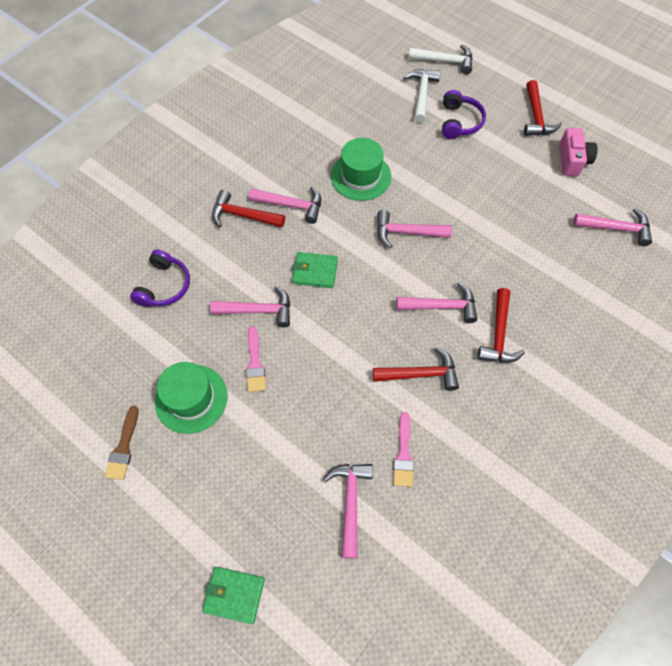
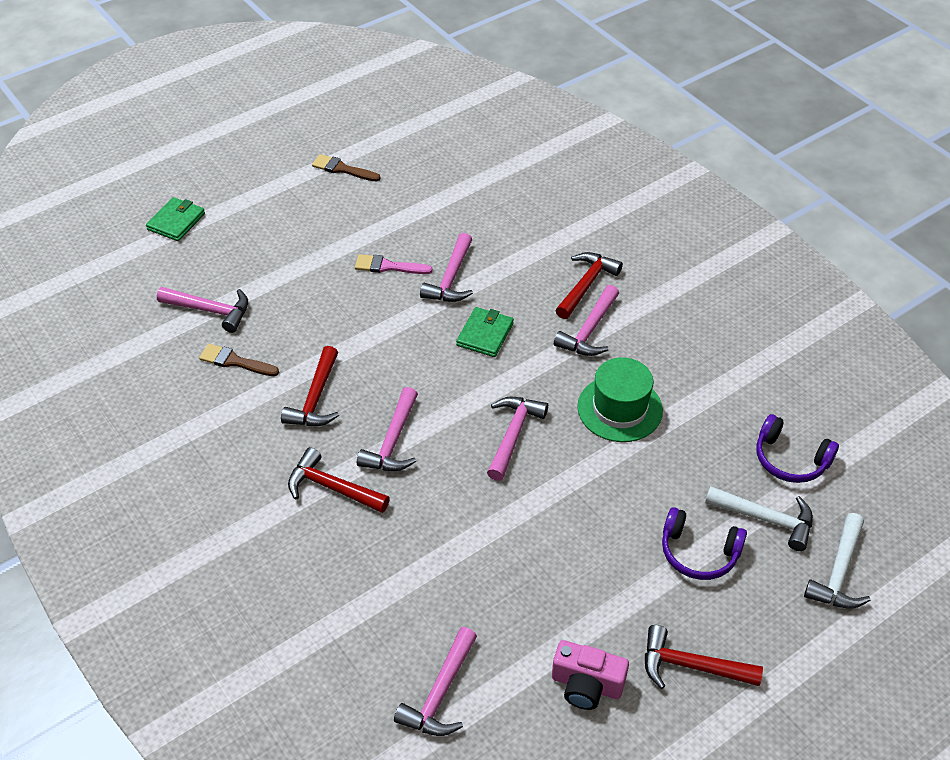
camera: 105 degrees right, 15 degrees down
purple headphones [130,249,190,307] -> purple headphones moved to [756,414,839,483]
green hat [155,362,228,434] -> none
pink brush [393,412,414,487] -> brown brush [199,344,279,376]

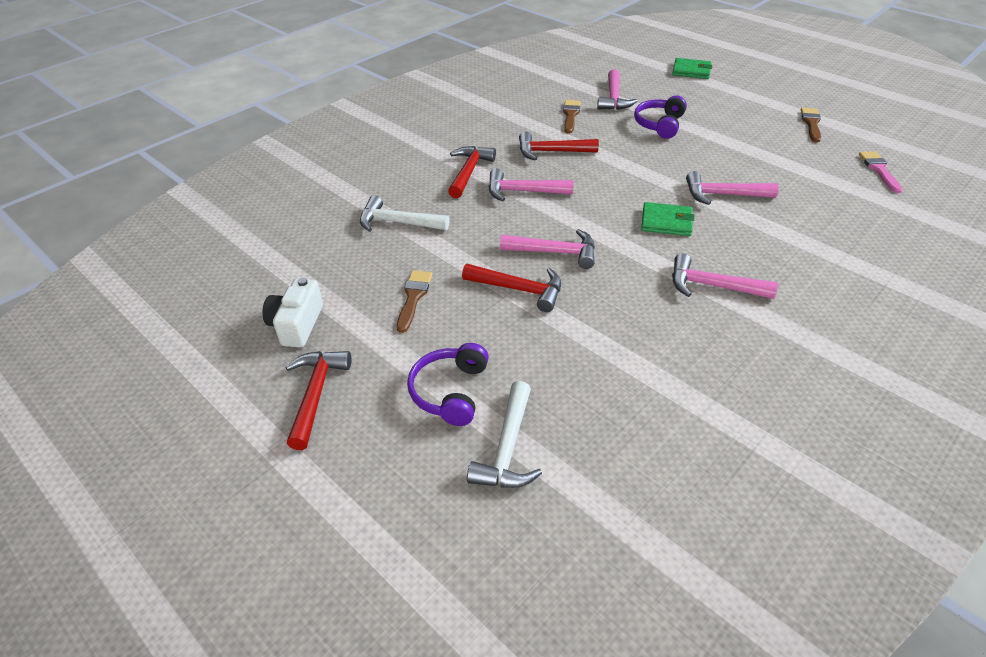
camera: 80 degrees right, 5 degrees down
pink brush [355,254,433,274] -> pink brush moved to [859,151,903,193]
pink hammer [394,627,477,736] -> none
pink camera [552,640,629,710] -> white camera [262,277,323,348]
red hammer [555,252,623,319] -> red hammer moved to [462,264,561,312]
green hat [577,357,663,442] -> none
purple headphones [756,414,839,483] -> purple headphones moved to [634,96,687,139]
white hammer [804,513,871,609] -> white hammer moved to [360,196,449,232]
none -> brown brush [397,270,432,333]

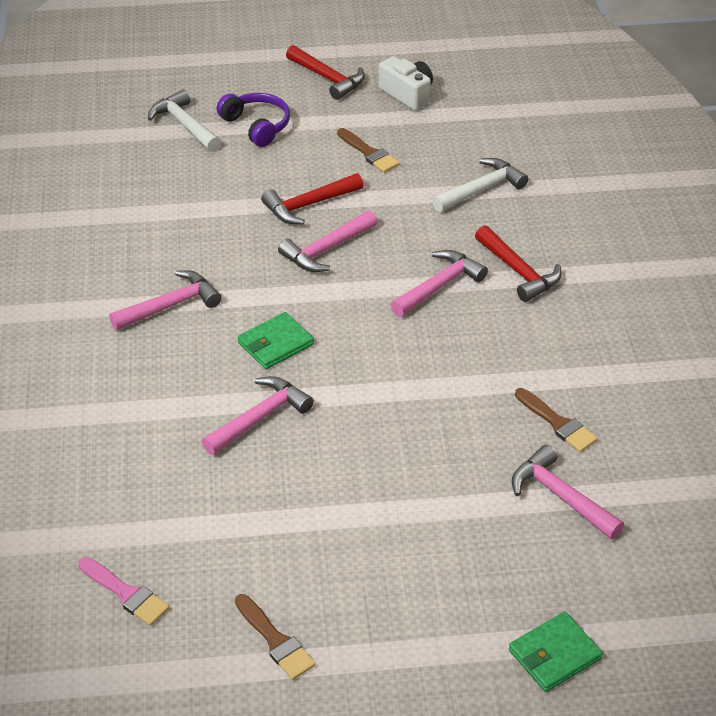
camera: 130 degrees right, 0 degrees up
red hammer [519,131,599,161] -> none
purple headphones [634,96,687,139] -> none

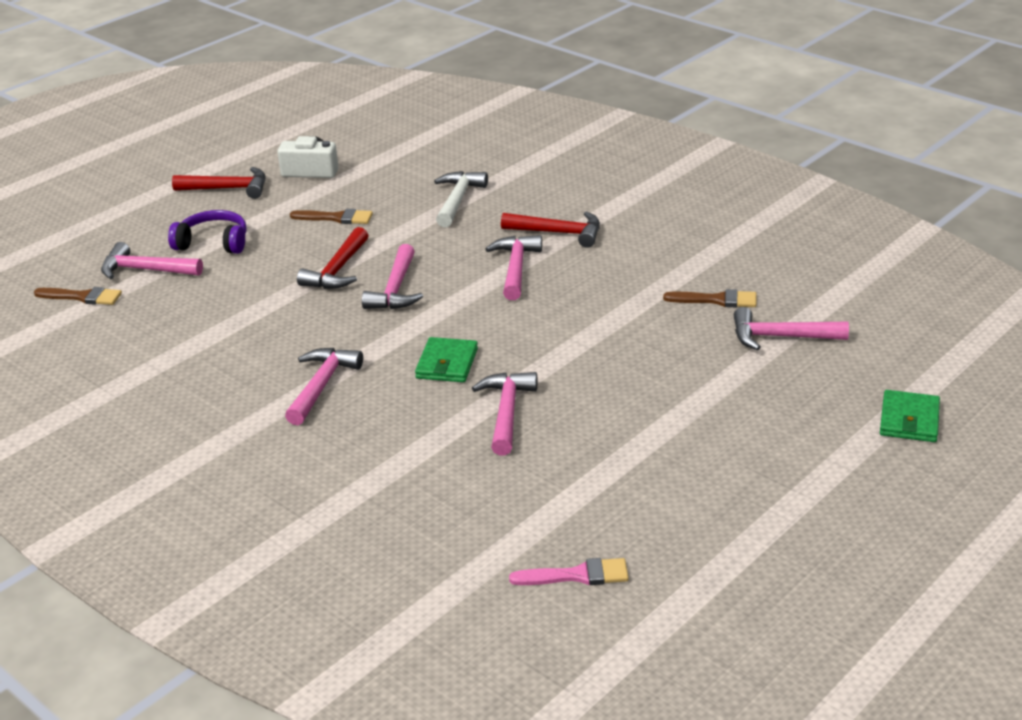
camera: 40 degrees left, 10 degrees down
white hammer [148,89,221,152] -> pink hammer [101,242,203,279]
brown brush [235,594,316,680] -> brown brush moved to [34,287,122,305]

